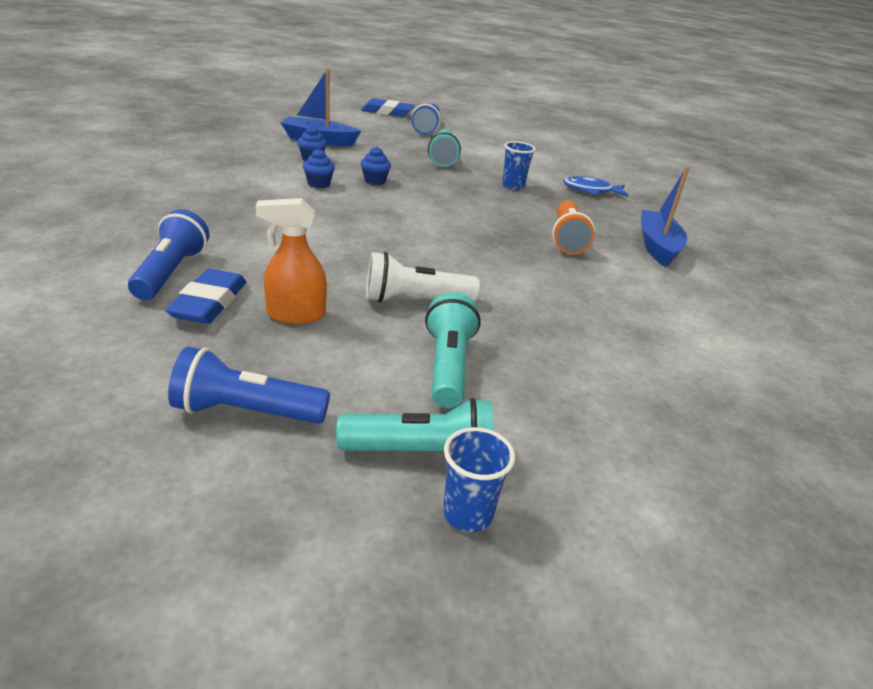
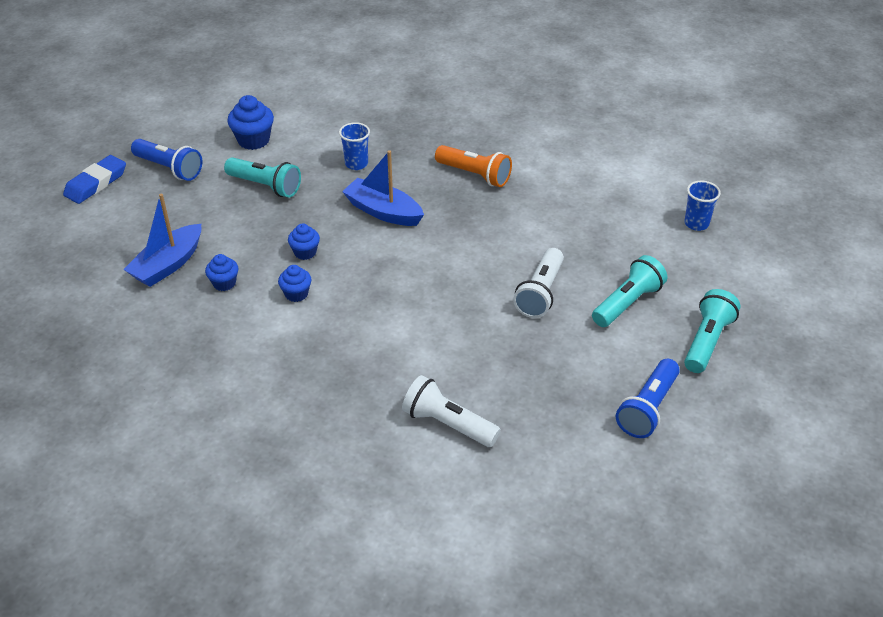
camera: 60 degrees left, 10 degrees up
blue flashlight [128,209,209,300] -> white flashlight [402,375,501,447]
blue eraser [165,269,246,324] -> none
orange spray bottle [256,198,327,324] -> none
turquoise flashlight [425,292,481,408] -> turquoise flashlight turned 105 degrees clockwise [592,255,667,327]
blue cup [443,427,515,532] -> blue cup moved to [684,180,721,231]
blue fish [563,176,629,197] -> none
blue boat [641,166,690,267] -> blue boat moved to [342,150,424,226]
none -> blue cupcake [227,95,274,150]

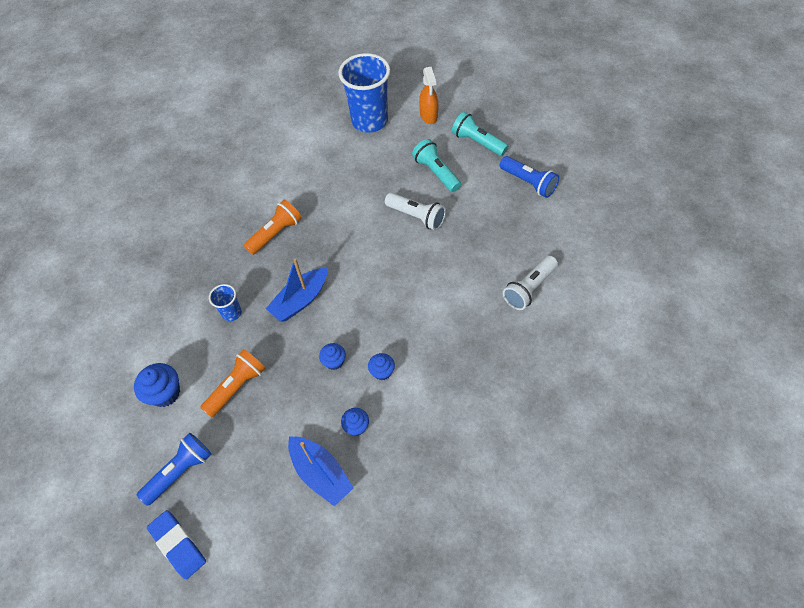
camera: 75 degrees left, 15 degrees up
turquoise flashlight [224,157,301,198] -> orange flashlight [200,349,265,417]
blue cup [684,180,721,231] -> blue cup [338,53,390,133], size x2.17
none -> orange spray bottle [419,67,438,124]

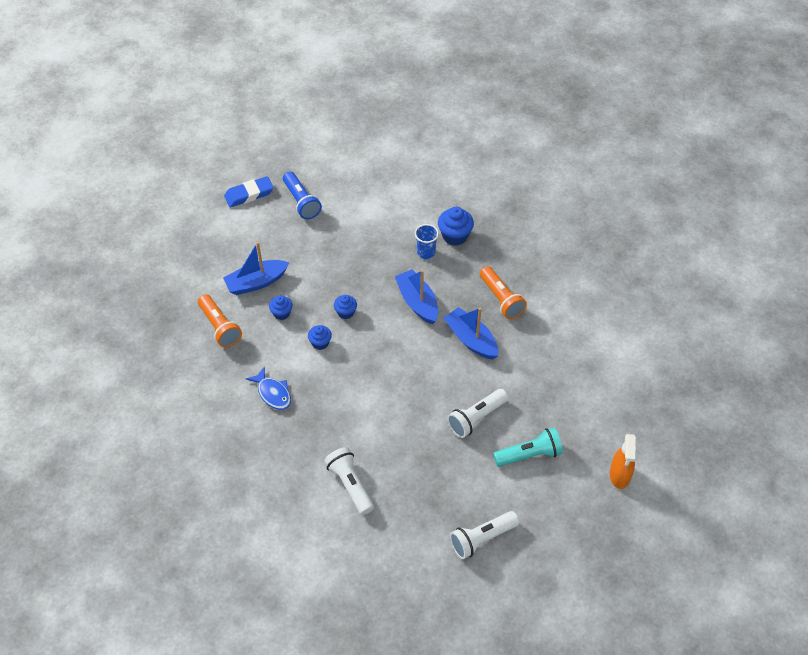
camera: 105 degrees right, 5 degrees down
blue cupcake [134,363,180,407] -> blue cupcake moved to [438,207,474,246]
orange flashlight [200,349,265,417] -> orange flashlight moved to [198,294,242,347]
blue cup [338,53,390,133] -> none
orange spray bottle [419,67,438,124] -> orange spray bottle turned 90 degrees counterclockwise [610,434,636,489]
turquoise flashlight [452,112,508,156] -> none
blue flashlight [500,156,559,198] -> white flashlight [450,511,519,559]
none -> blue fish [246,367,291,410]
none -> blue boat [444,307,498,360]

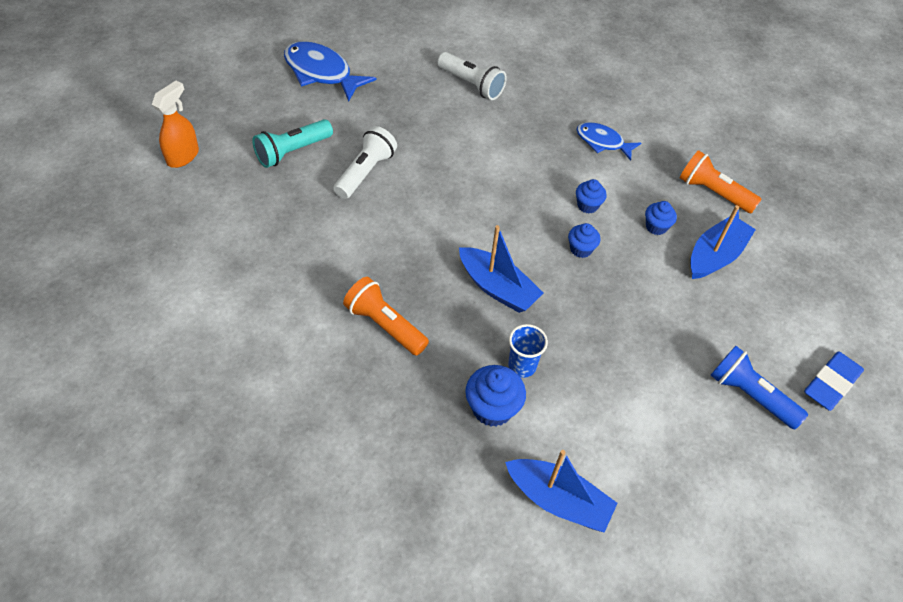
camera: 155 degrees right, 0 degrees up
blue boat [444,307,498,360] -> blue boat moved to [505,450,618,533]
white flashlight [450,511,519,559] -> blue fish [284,41,376,102]
orange spray bottle [610,434,636,489] -> orange spray bottle turned 45 degrees clockwise [152,81,199,168]

